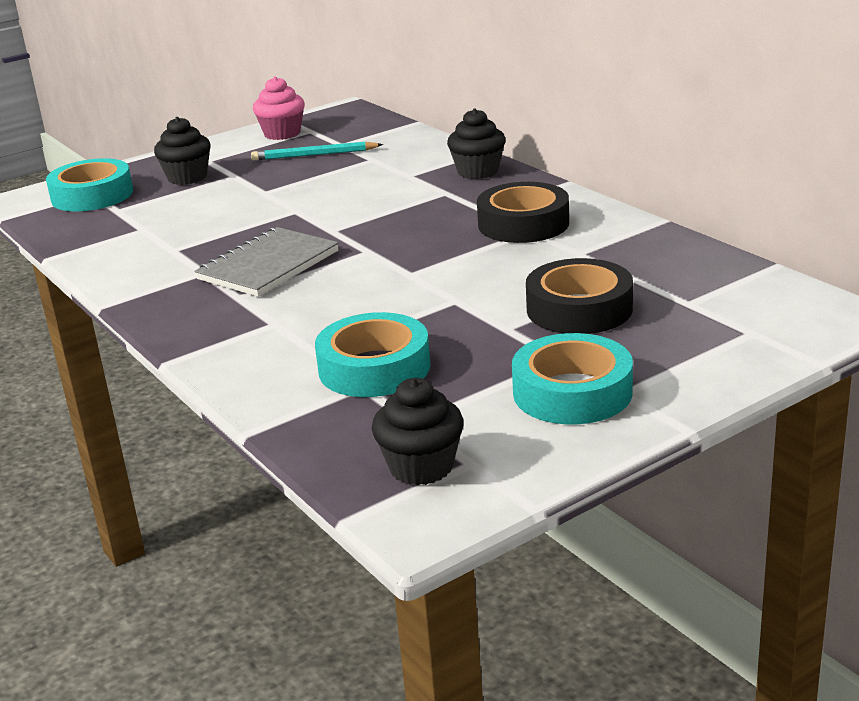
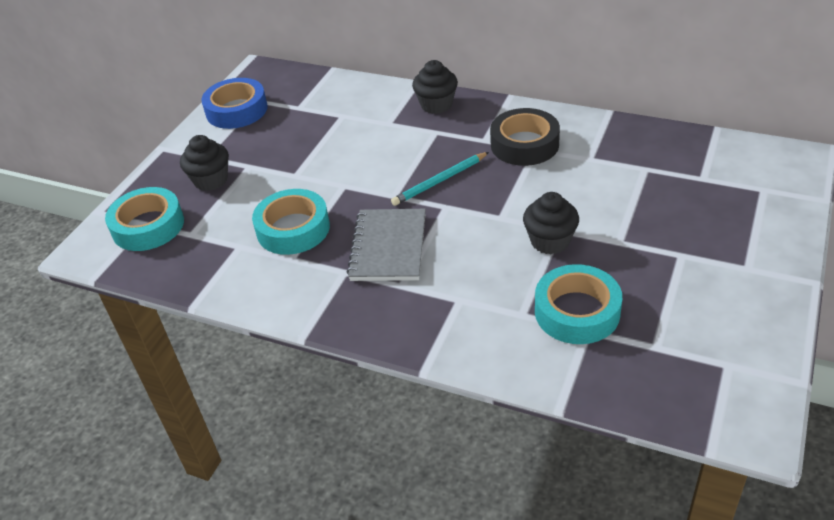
camera: 30 degrees left, 15 degrees up
turquoise pencil [251,142,383,160] -> turquoise pencil moved to [391,152,489,206]
pink cupcake [253,76,305,140] -> blue tape [201,78,268,129]
black cupcake [372,378,464,485] -> black cupcake moved to [523,192,579,254]
turquoise tape [512,333,633,424] -> turquoise tape moved to [252,189,330,255]
black tape [526,258,633,334] -> none

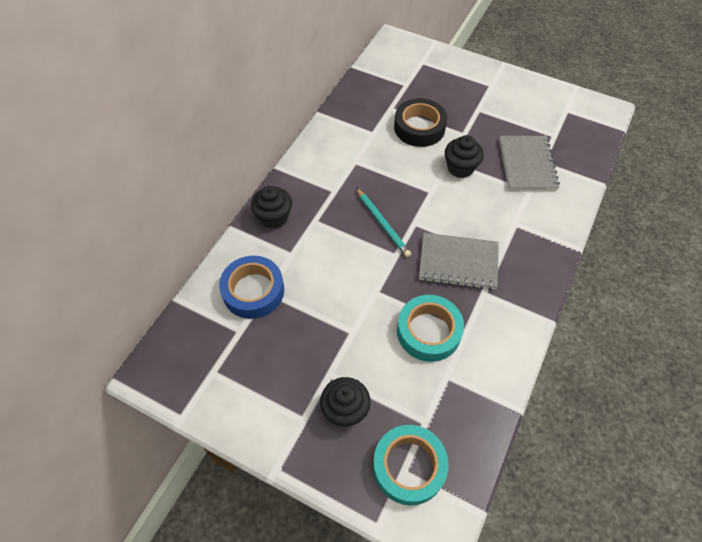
camera: 90 degrees left, 15 degrees up
blue tape [201,78,268,129] -> blue tape moved to [219,256,284,319]
black tape [490,108,560,166] -> black tape moved to [394,98,447,147]
turquoise tape [535,264,622,344] -> grey notebook [499,136,560,191]

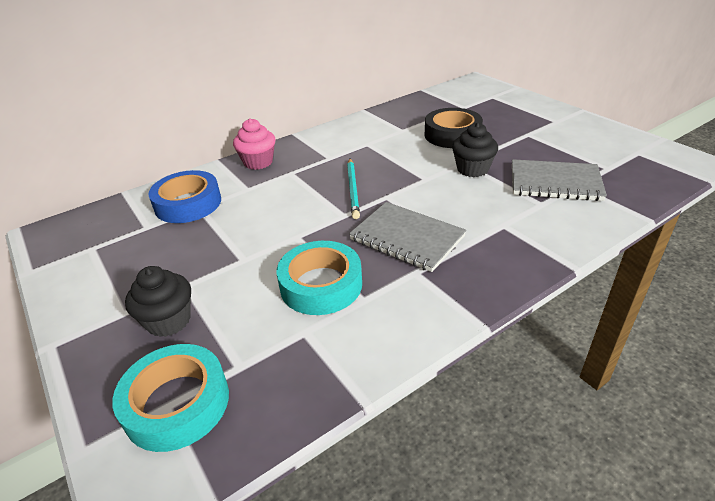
camera: 30 degrees right, 20 degrees down
black cupcake [251,186,292,229] -> pink cupcake [233,118,275,170]
grey notebook [499,136,560,191] -> grey notebook turned 75 degrees clockwise [512,159,607,201]

